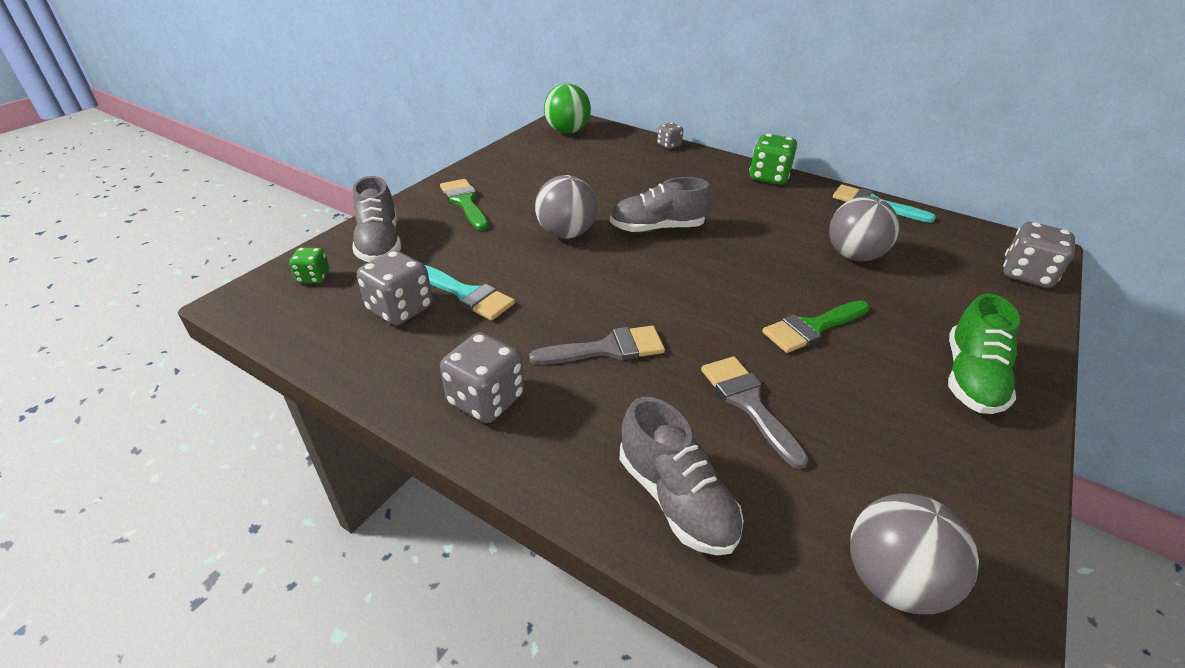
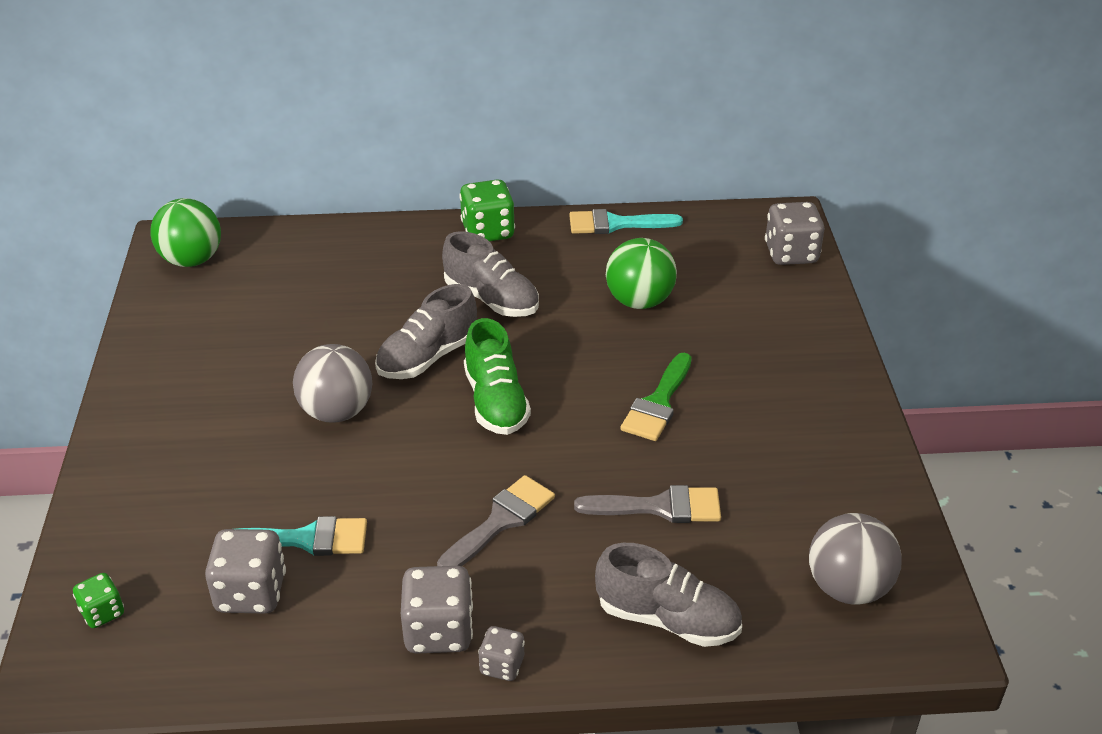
camera: 35 degrees left, 0 degrees up
grey shoe [352,176,401,262] -> grey shoe moved to [442,231,539,317]
green brush [440,179,489,231] -> none
grey dice [657,122,683,149] -> grey dice moved to [478,626,525,681]
grey brush [701,356,809,469] -> grey brush turned 150 degrees clockwise [574,485,721,523]
grey ball [829,196,899,261] -> green ball [606,238,677,309]
green shoe [948,294,1020,414] -> green shoe moved to [464,318,531,435]

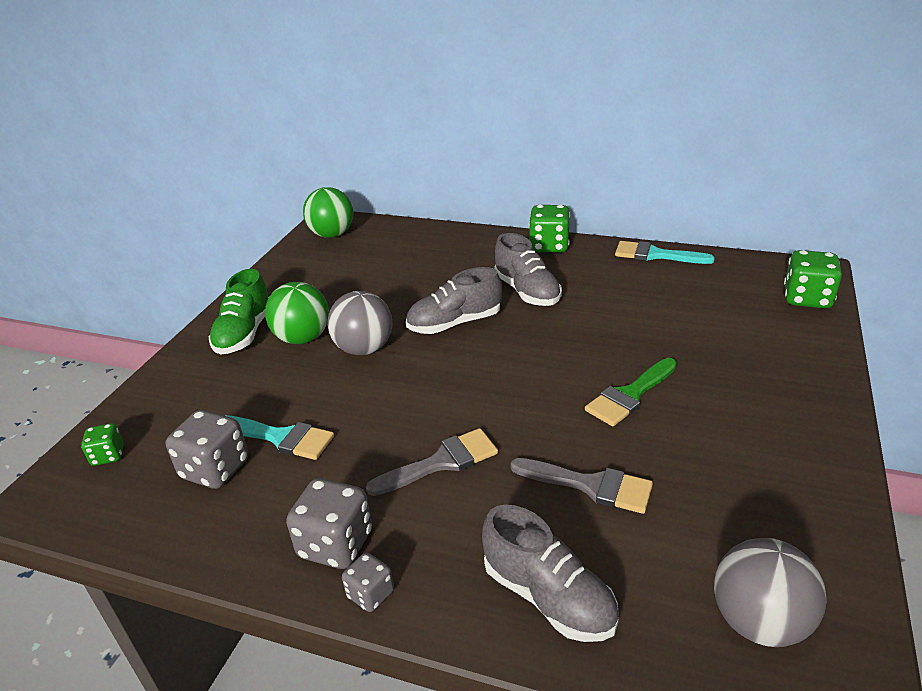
camera: 25 degrees right, 5 degrees down
green shoe [464,318,531,435] -> green shoe moved to [209,269,269,355]
green ball [606,238,677,309] -> green ball moved to [265,282,329,344]
grey dice [765,202,824,265] -> green dice [784,250,842,308]

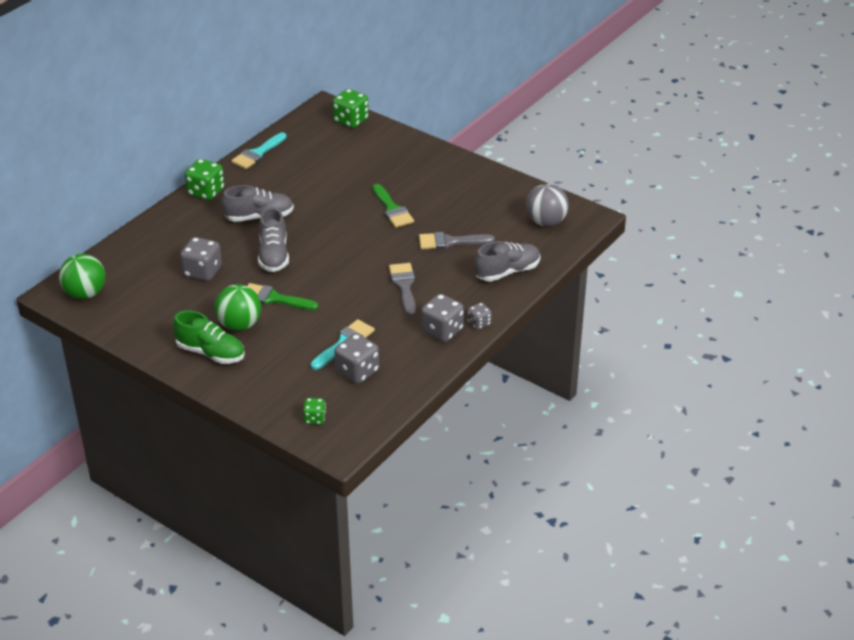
camera: 75 degrees left, 5 degrees up
grey ball [327,291,392,355] -> green brush [247,283,319,310]
grey brush [510,458,653,514] -> grey brush turned 135 degrees counterclockwise [419,232,495,249]
none -> grey dice [180,237,222,281]

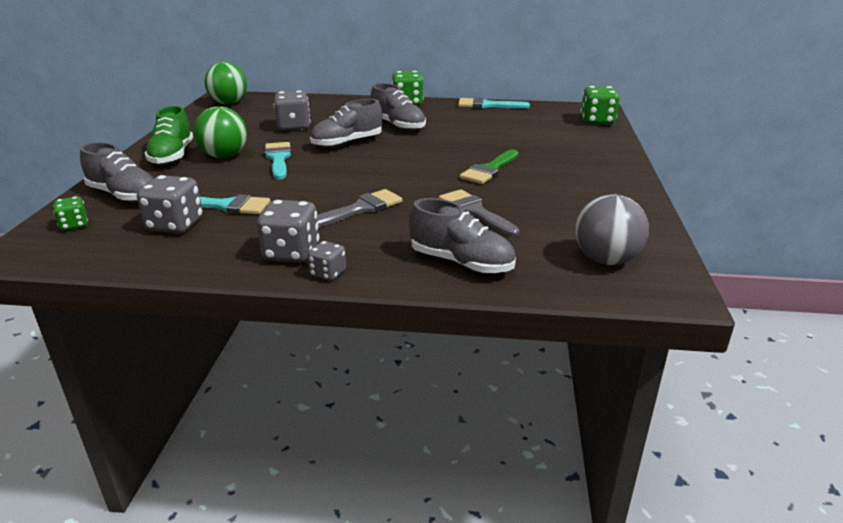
camera: 60 degrees right, 10 degrees down
green brush [247,283,319,310] -> turquoise brush [265,142,292,180]
none -> grey shoe [80,142,154,202]

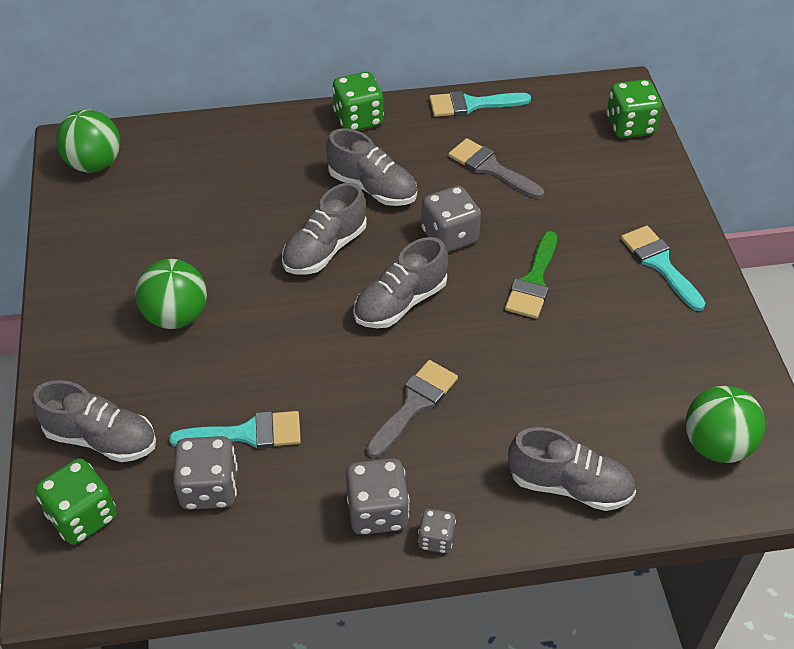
camera: 15 degrees left, 20 degrees up
green dice [53,196,88,230] -> green dice [35,458,117,545], size x1.76
green shoe [145,106,193,165] -> none
turquoise brush [265,142,292,180] -> turquoise brush moved to [621,226,705,311]
grey dice [274,91,310,131] -> grey dice moved to [422,186,481,252]
grey brush [439,189,519,237] -> grey brush moved to [448,138,544,199]
grey ball [575,194,649,265] -> green ball [685,386,766,463]
none -> grey shoe [353,237,448,328]

